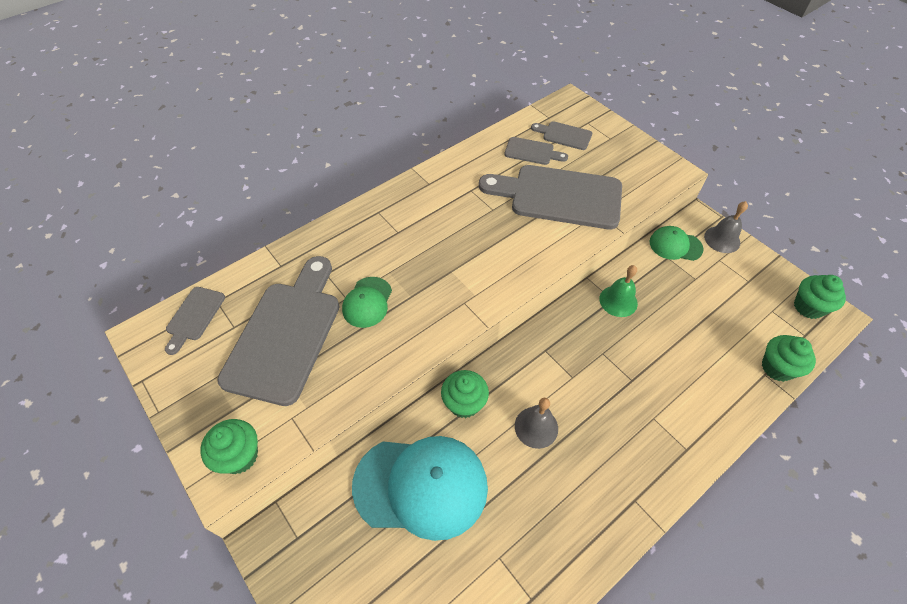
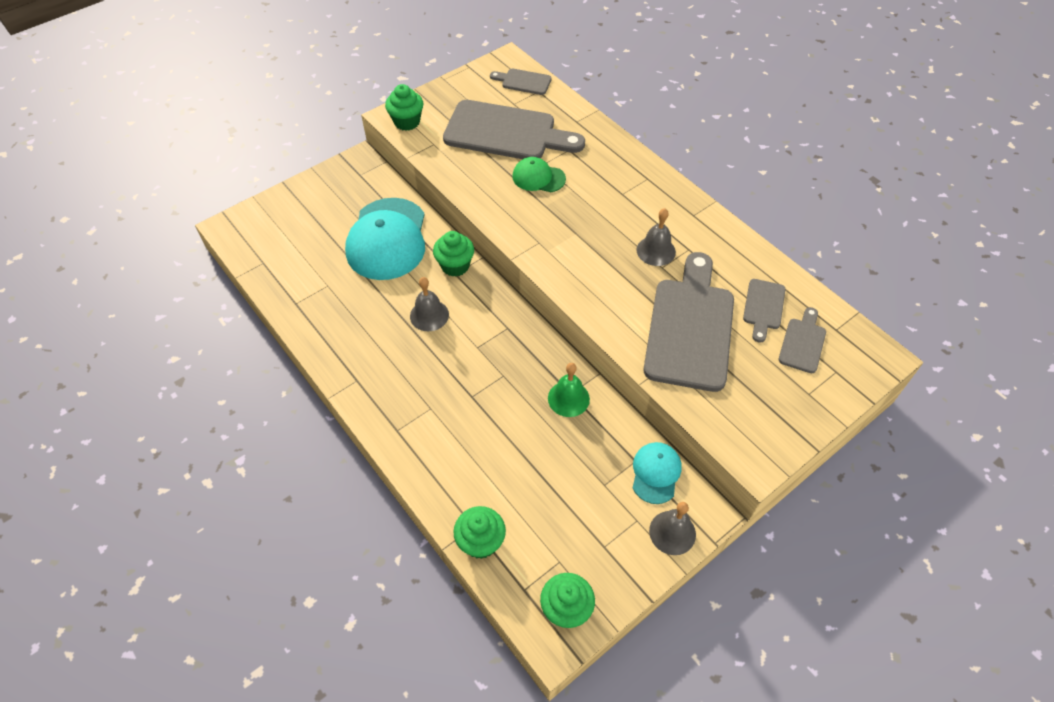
camera: 90 degrees right, 0 degrees up
green cap [649,226,704,261] -> turquoise cap [633,442,682,504]
none -> grey bell [636,208,676,266]

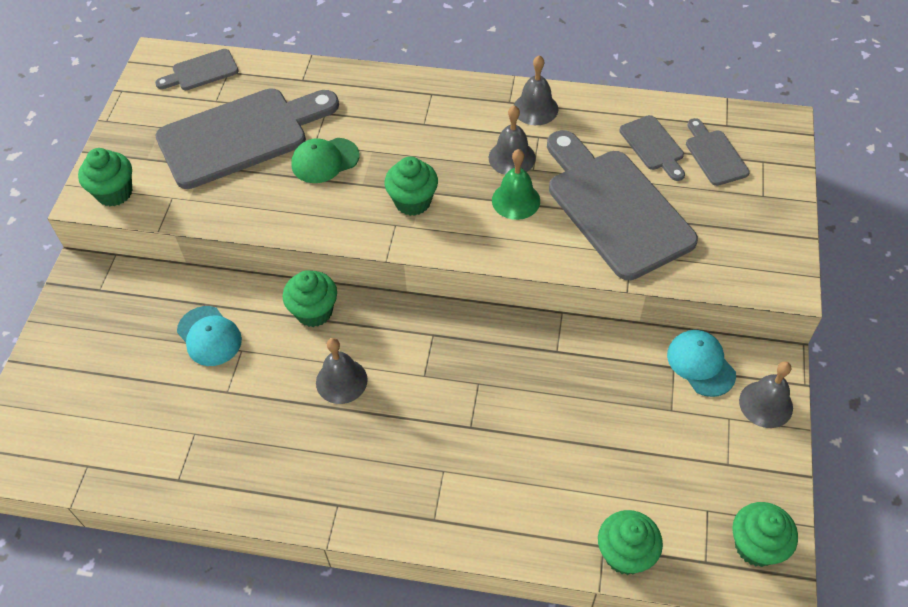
camera: 40 degrees left, 0 degrees up
turquoise cap [345,198,425,280] -> turquoise cap [177,306,242,366], size x0.51
green bell [548,363,590,417] -> green bell moved to [492,149,540,220]
none -> green cupcake [385,156,438,216]
none -> grey bell [514,55,558,125]

